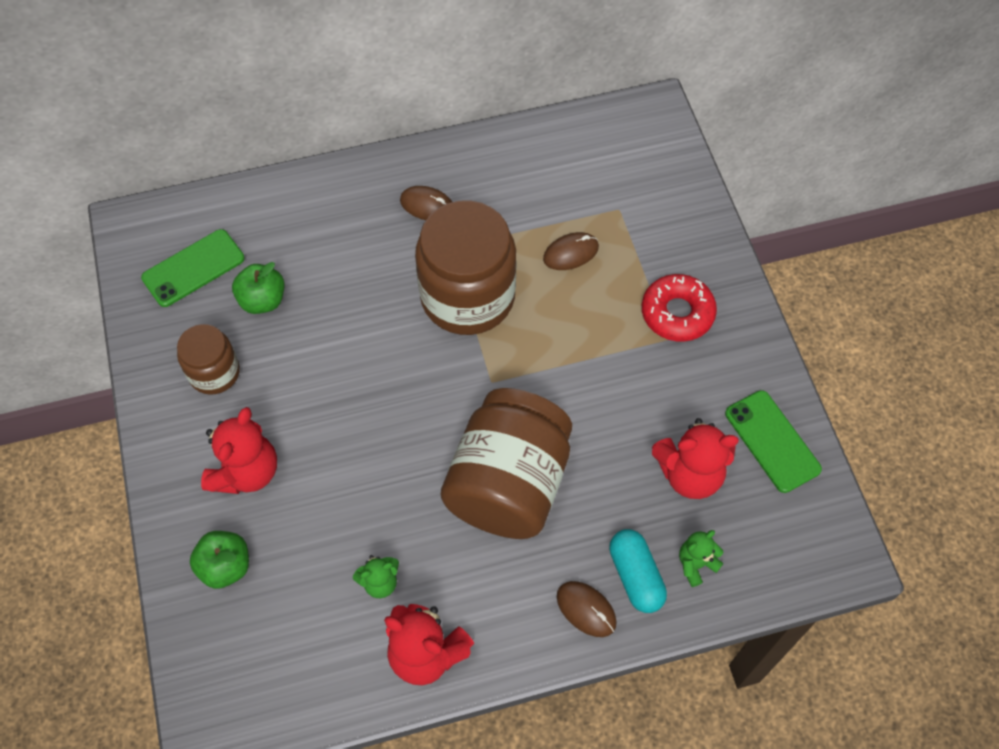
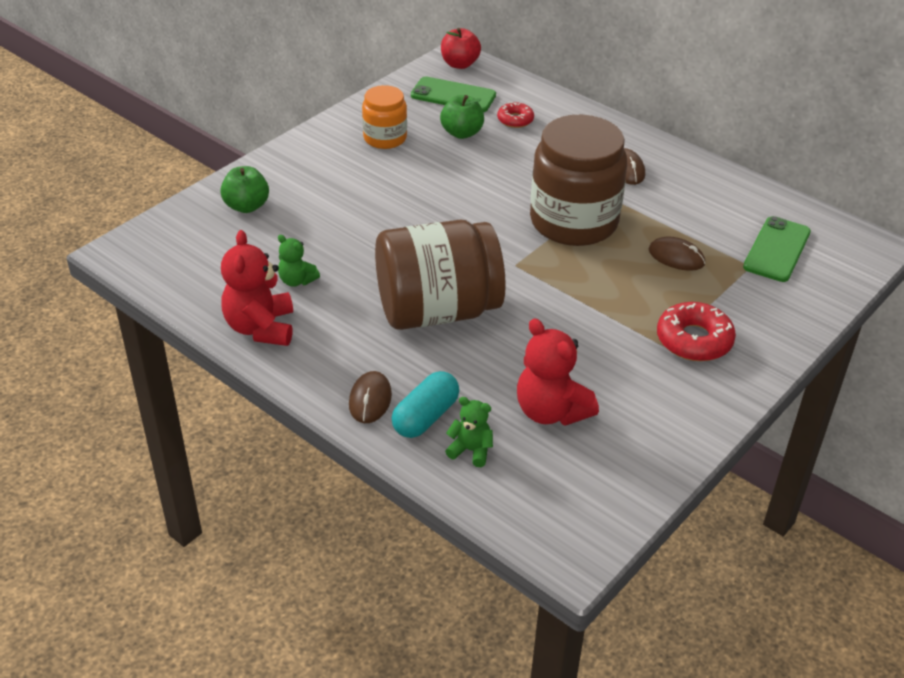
camera: 55 degrees right, 20 degrees down
brown jar [177,324,240,395] -> orange jar [362,85,407,149]
red teddy bear [201,407,277,494] -> none
green phone [725,390,822,493] -> green phone moved to [743,216,811,282]
none -> red apple [441,28,481,69]
none -> red donut [497,102,534,128]

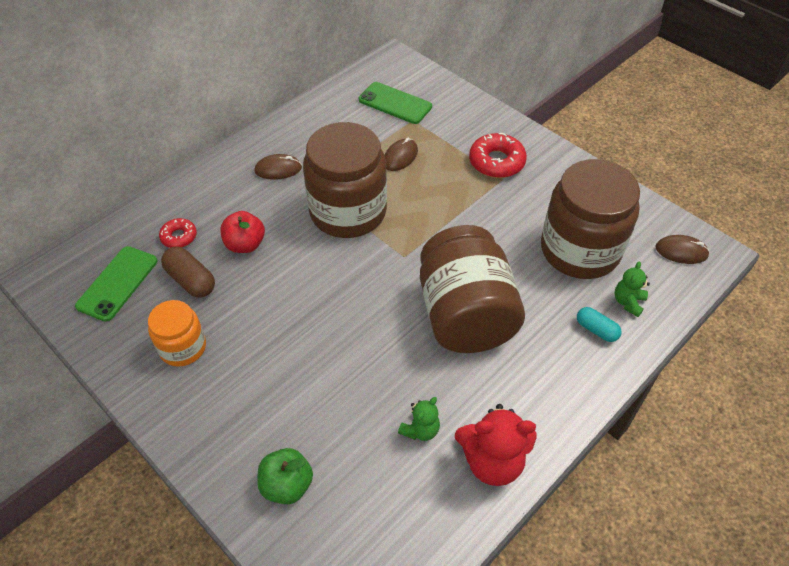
camera: 85 degrees left, 10 degrees up
brown mouse [349,371,392,423] -> brown mouse moved to [655,235,710,264]
turquoise capsule [392,371,459,438] -> turquoise capsule [577,307,622,342], size x0.67
green apple [440,95,484,139] -> brown capsule [161,247,215,298]
red apple [441,28,481,69] -> red apple moved to [220,211,265,253]
red teddy bear [517,318,599,426] -> brown jar [541,159,640,279]

